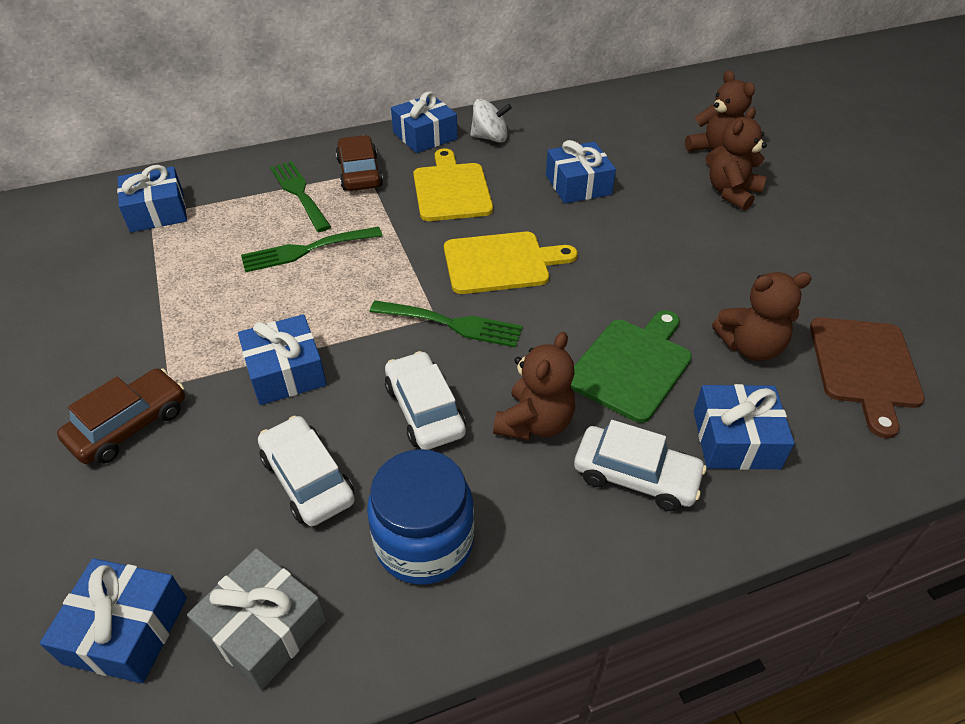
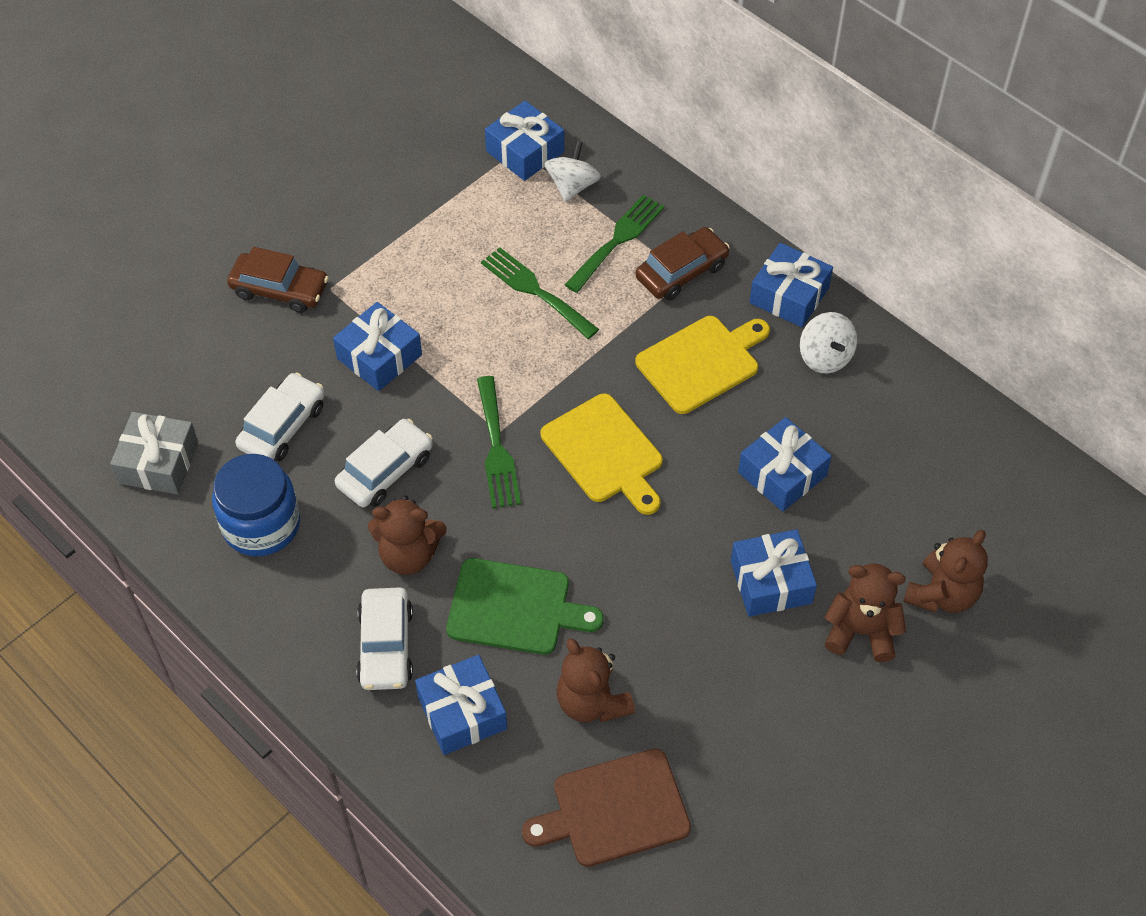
camera: 65 degrees right, 10 degrees up
blue gift [40,558,187,683] -> blue gift moved to [731,529,817,617]
none -> white spinning top [544,141,601,202]

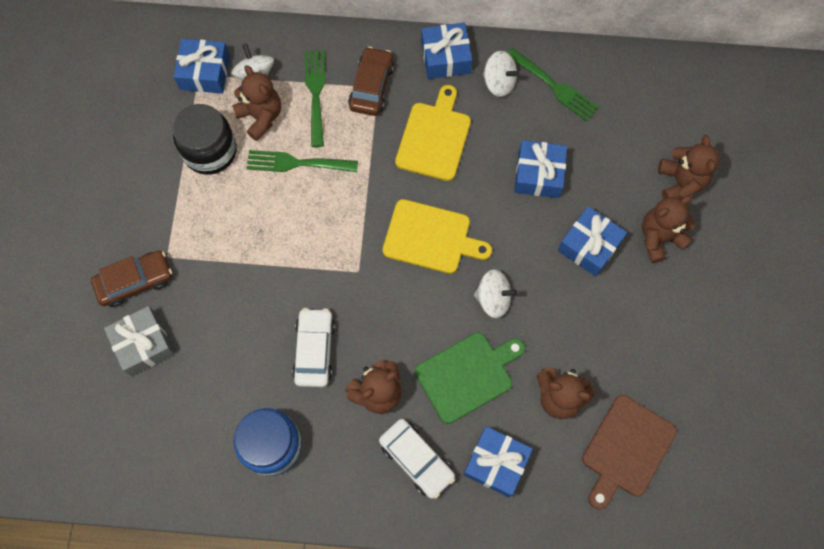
camera: 40 degrees left, 15 degrees up
grey gift [110,412,198,494] -> grey gift moved to [104,306,175,376]
white car [235,372,325,461] -> none
blue gift [333,302,422,391] -> none
green fork [477,376,521,508] -> green fork moved to [507,48,599,122]
none -> black jar [173,104,237,175]
none -> brown teddy bear [232,65,281,141]
none -> white spinning top [474,270,517,318]

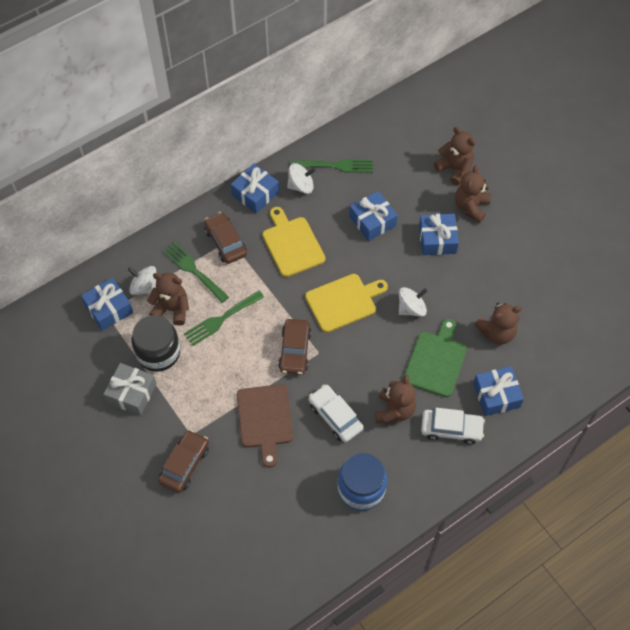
camera: 40 degrees left, 10 degrees down
grey gift [104,306,175,376] -> grey gift moved to [103,363,157,416]
brown cutting board [582,395,677,509] -> brown cutting board moved to [237,384,293,468]
none -> brown car [278,319,312,375]

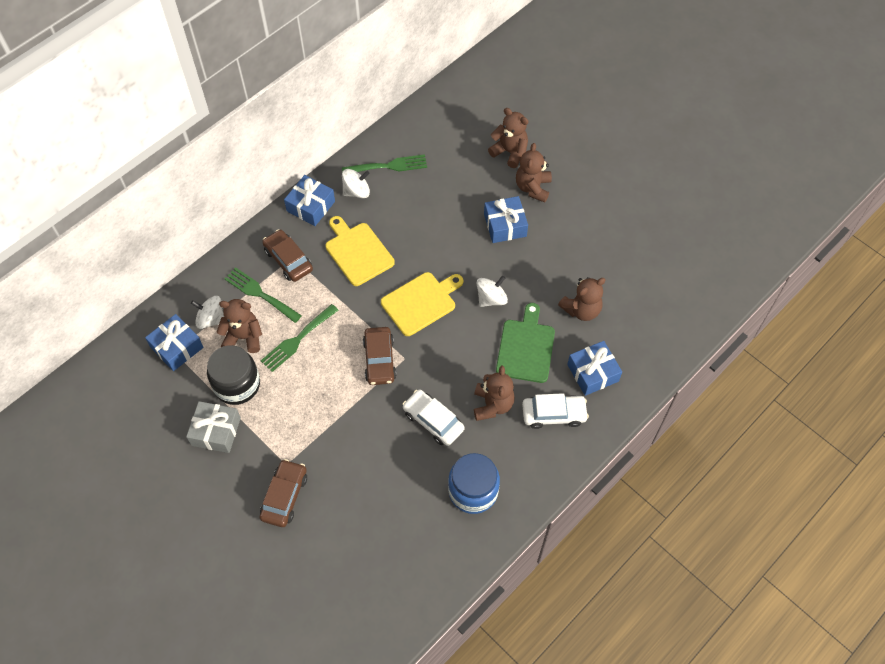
camera: 10 degrees left, 0 degrees up
brown cutting board [237,384,293,468] -> none
blue gift [349,191,398,241] -> none

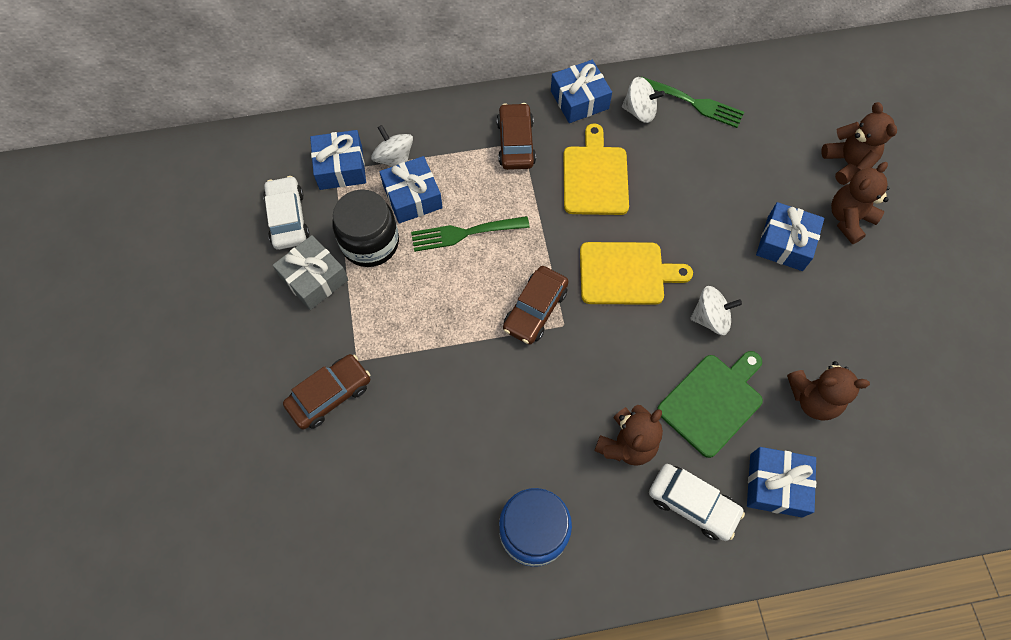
camera: 35 degrees right, 5 degrees up
brown teddy bear [217,299,262,353] -> blue gift [379,156,443,224]
green fork [224,267,302,323] -> none
white car [402,389,465,446] -> white car moved to [263,176,310,250]

